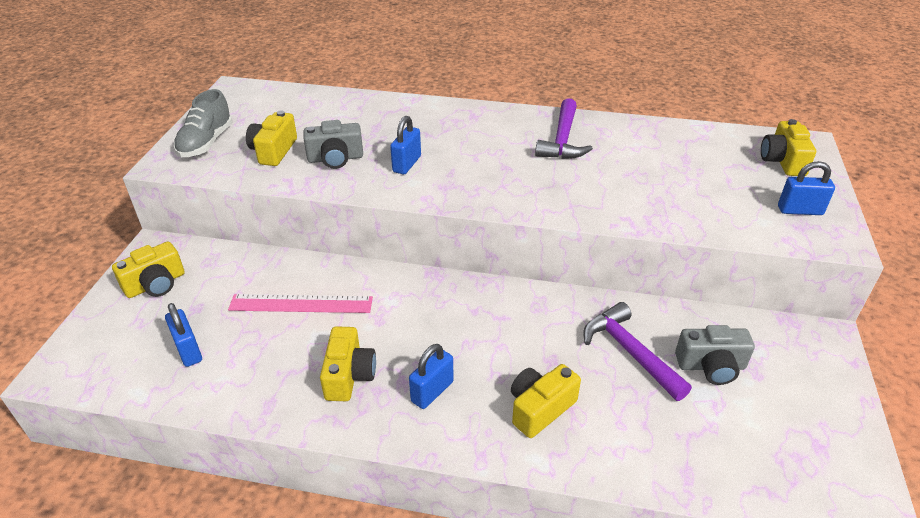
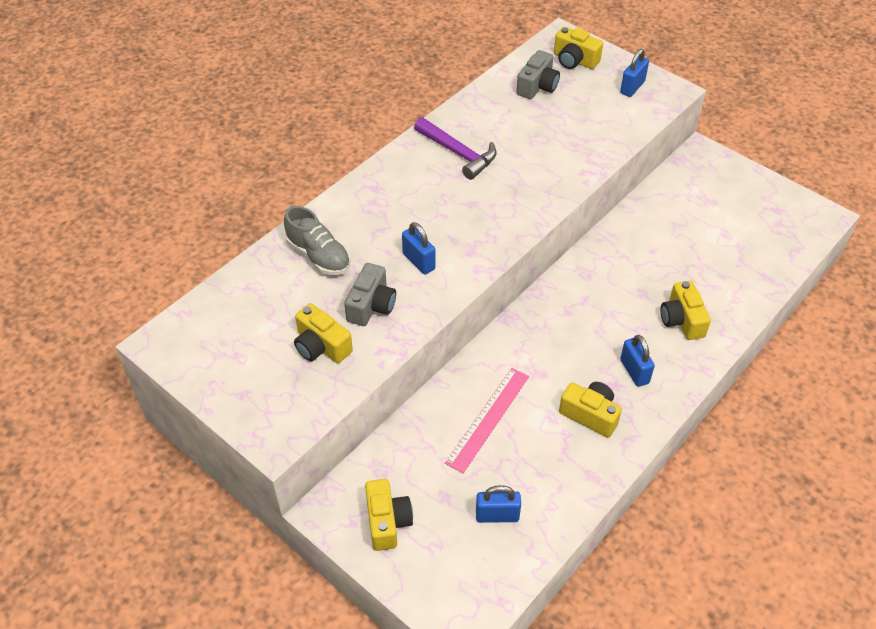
camera: 60 degrees left, 10 degrees up
grey shoe [174,89,233,157] -> grey shoe moved to [284,206,351,275]
purple hammer [583,302,692,401] -> none
grey camera [675,325,755,385] -> grey camera moved to [516,50,560,99]

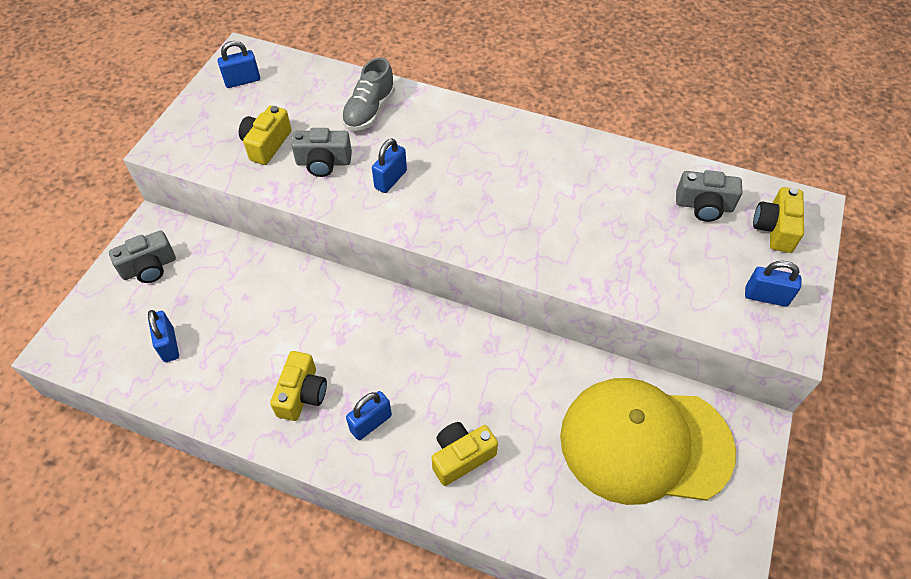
camera: 70 degrees right, 5 degrees up
yellow camera [365,479,413,551] -> grey camera [109,230,176,283]
purple hammer [414,117,497,180] -> none
pink ruler [445,368,529,473] -> none
none -> blue padlock [217,41,260,88]
none -> yellow cap [560,378,736,505]

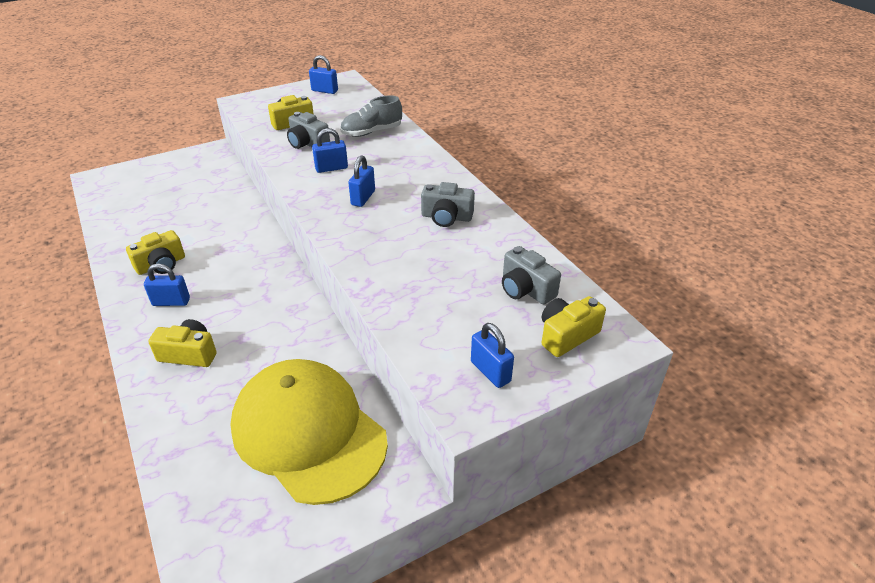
camera: 40 degrees right, 15 degrees down
grey camera [109,230,176,283] -> grey camera moved to [421,182,475,227]
blue padlock [148,310,179,362] -> blue padlock moved to [348,156,375,207]

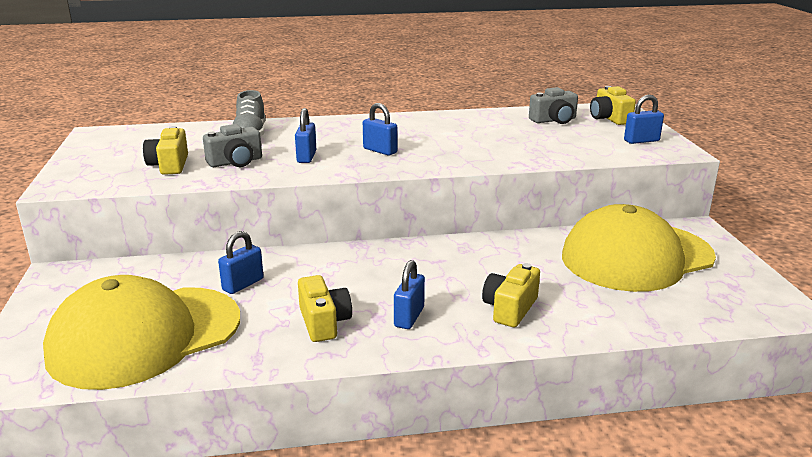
camera: 70 degrees left, 15 degrees down
blue padlock [309,55,338,94] -> blue padlock moved to [218,231,264,294]
grey camera [421,182,475,227] -> none
none -> yellow cap [43,275,240,390]

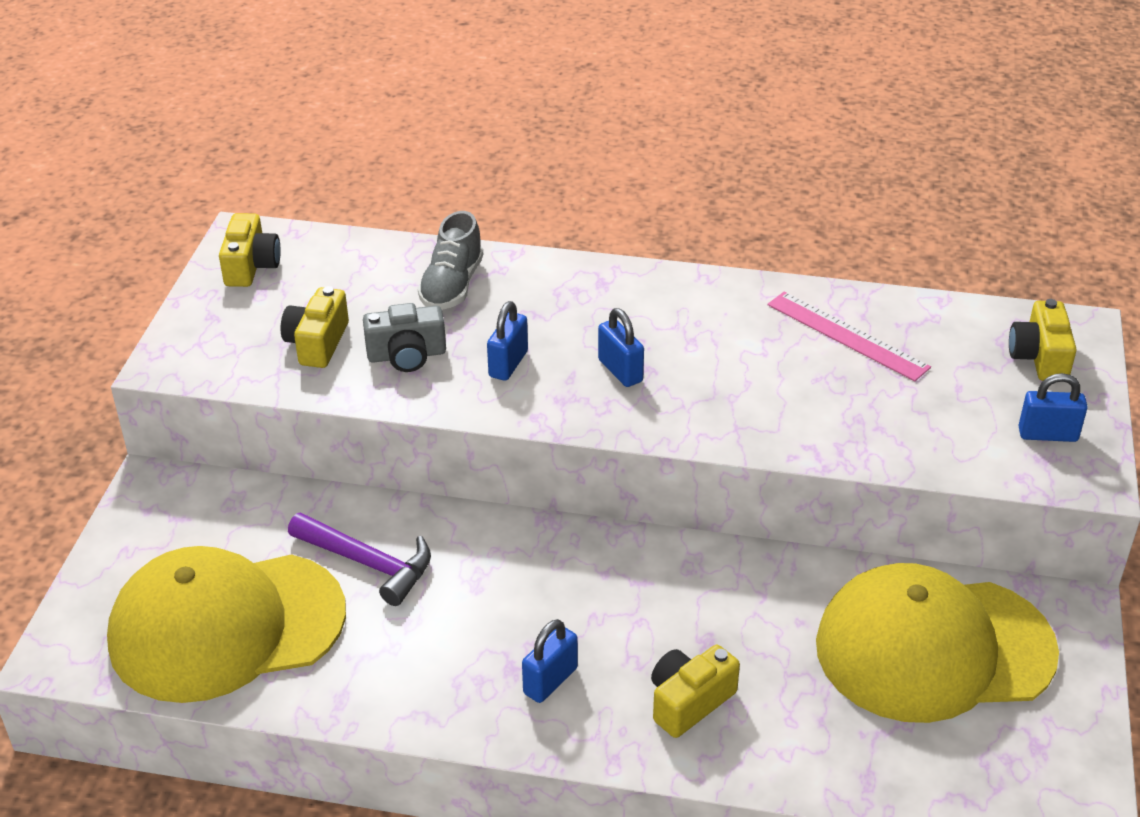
camera: 20 degrees right, 15 degrees up
blue padlock [218,231,264,294] -> purple hammer [288,513,431,606]
yellow camera [298,275,352,342] -> yellow camera moved to [219,213,281,287]
grey camera [529,87,578,124] -> none
none -> pink ruler [767,292,931,381]

